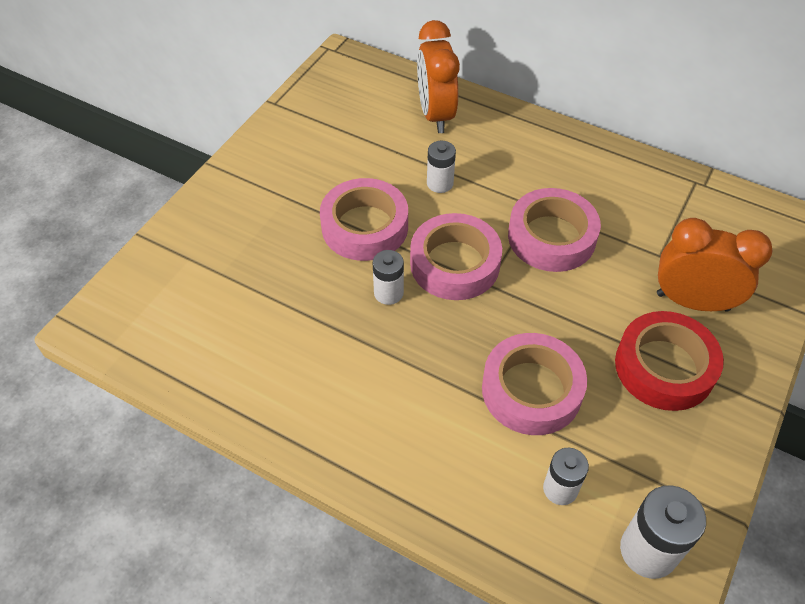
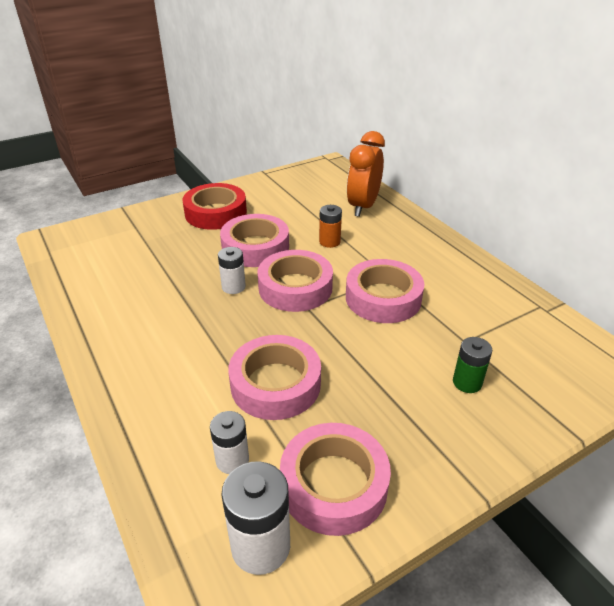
camera: 30 degrees right, 15 degrees down
white battery [427,141,456,193] -> orange battery [319,205,342,248]
red tape [615,311,724,411] -> red tape moved to [183,183,247,230]
orange clock [657,218,773,312] -> green battery [453,337,493,393]
none -> pink tape [280,423,391,536]

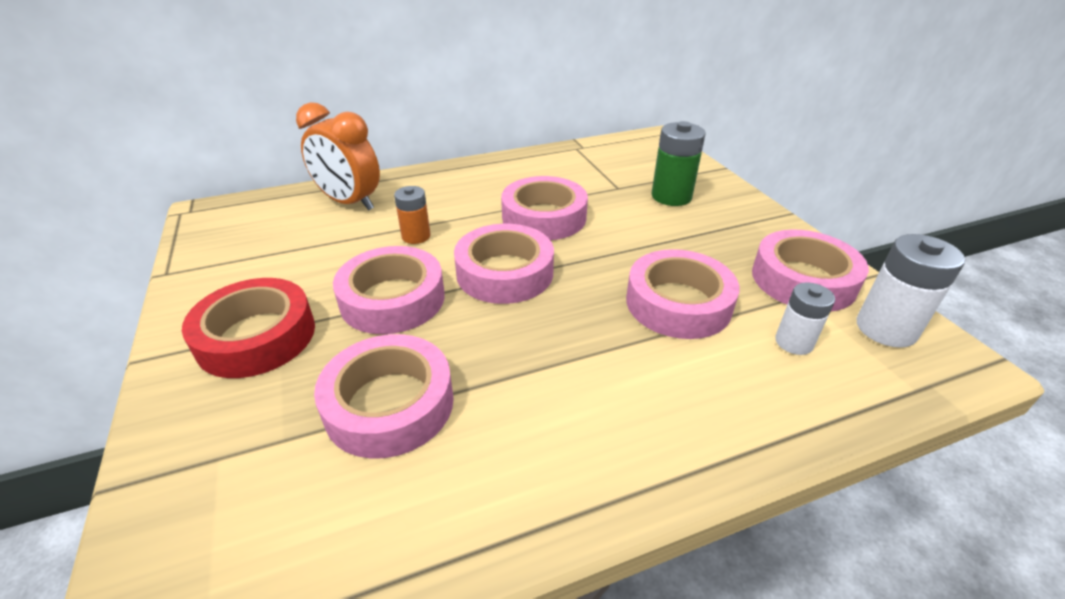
camera: 80 degrees left, 0 degrees up
white battery [218,247,246,294] -> none
green battery [453,337,493,393] -> green battery [651,121,706,206], size x1.57
none -> pink tape [314,334,454,459]

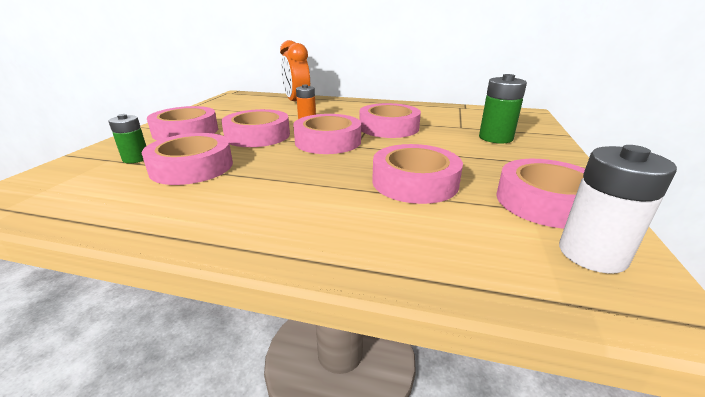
camera: 35 degrees right, 10 degrees down
red tape [182,278,315,378] -> pink tape [147,106,218,141]
white battery [775,282,835,355] -> none
none -> green battery [108,114,146,163]

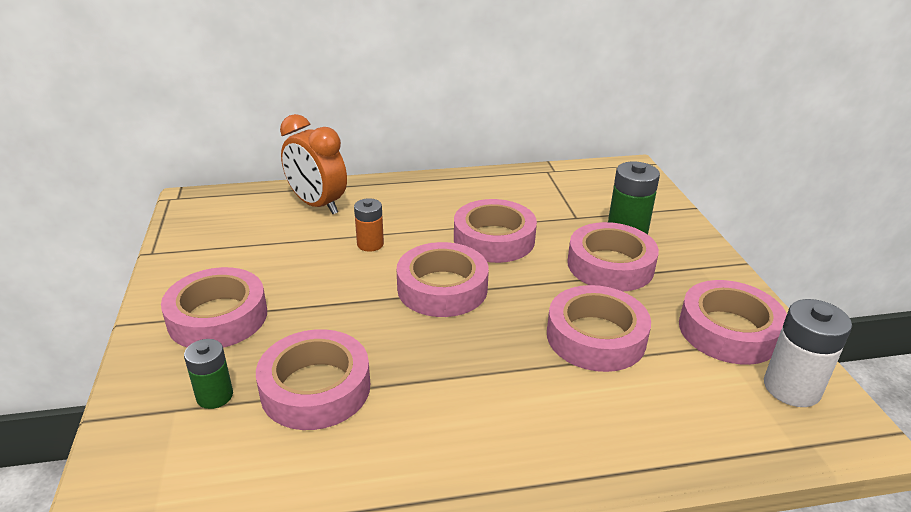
camera: 25 degrees left, 5 degrees up
pink tape [221,109,290,147] -> pink tape moved to [567,222,659,291]

